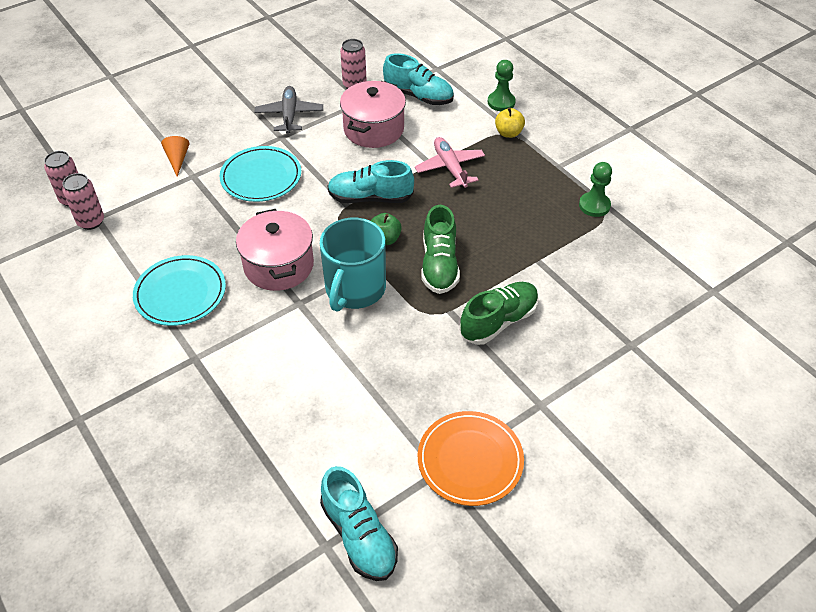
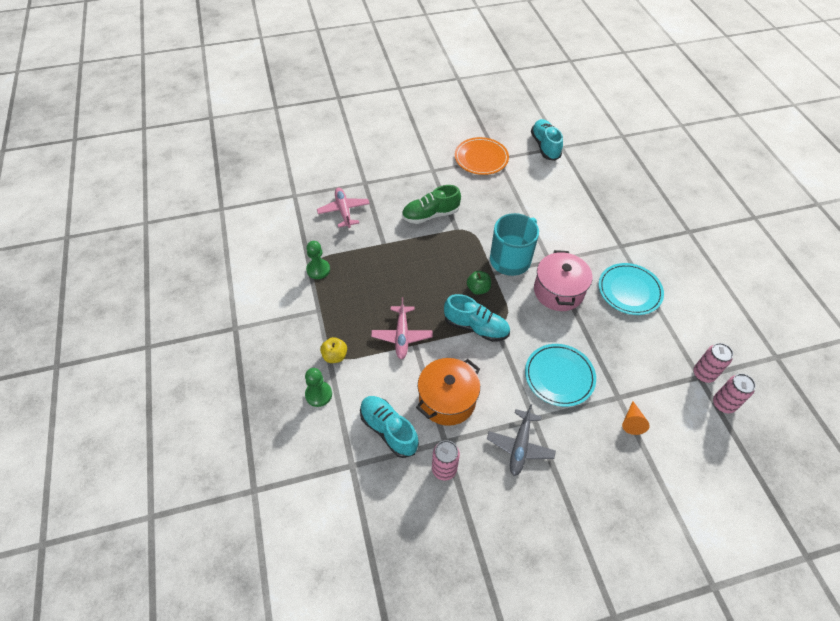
camera: 160 degrees left, 5 degrees up
pink pot [340,81,406,148] -> orange pot [416,358,480,426]
green shoe [422,205,460,294] -> none
none -> pink plane [317,187,370,228]

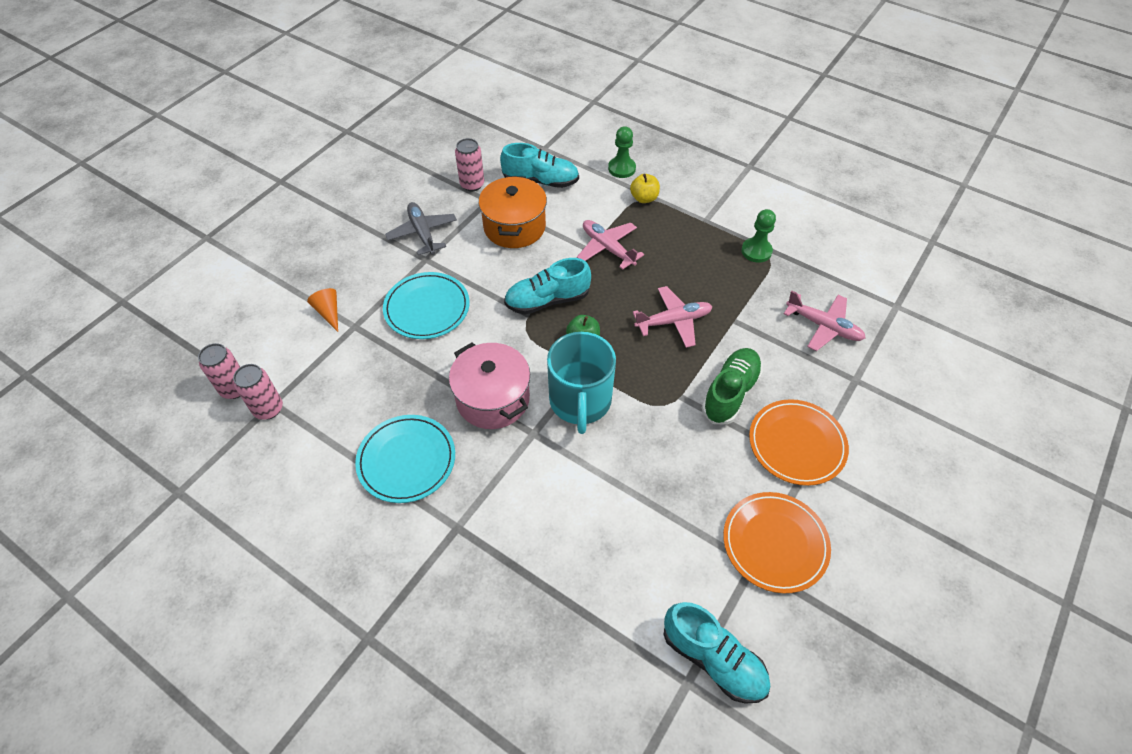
camera: 140 degrees right, 0 degrees up
none -> pink plane [633,286,712,348]
none -> orange plate [749,399,849,486]

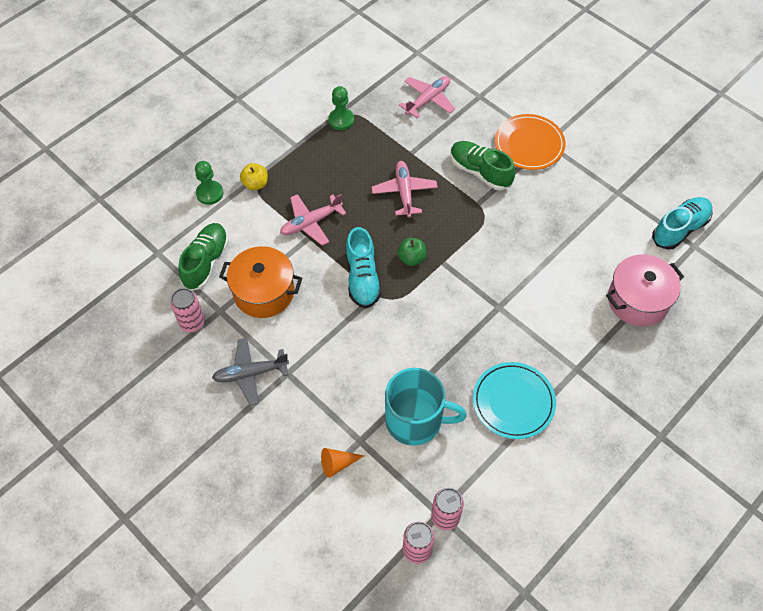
camera: 80 degrees left, 5 degrees up
turquoise plate [383,272,470,339] -> none
pink pot [449,342,530,429] -> pink pot moved to [606,254,684,326]
turquoise shoe [500,143,579,188] -> green shoe [178,223,229,291]
turquoise mug [547,332,616,434] -> turquoise mug moved to [385,368,467,446]
orange plate [723,492,831,593] -> none

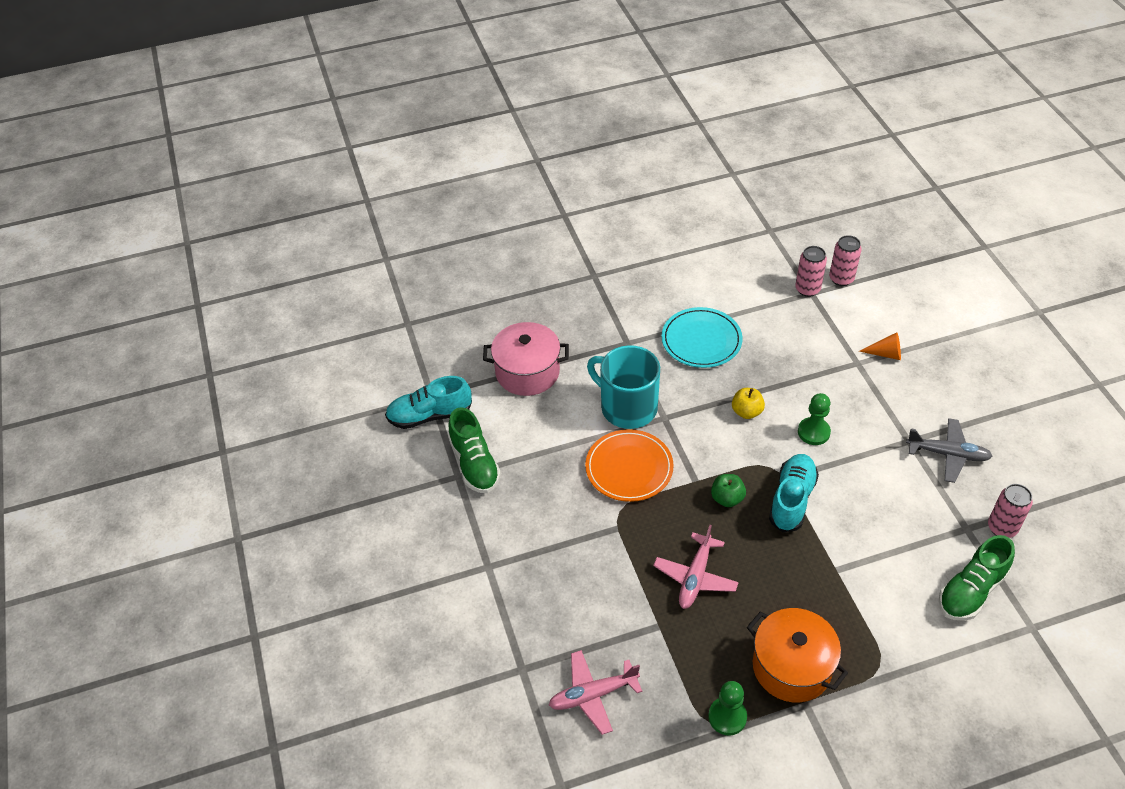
camera: 150 degrees left, 10 degrees down
green pawn [195,161,223,205] -> green pawn moved to [798,393,831,445]
orange pot [219,246,302,318] -> orange pot moved to [747,608,848,702]
yellow apple [240,163,268,190] -> yellow apple moved to [732,388,765,419]
pink plane [280,194,346,246] -> none
turquoise mug [385,368,467,446] -> turquoise mug moved to [587,345,660,429]
green shoe [450,141,515,190] -> green shoe moved to [448,407,501,493]
orange plate [495,114,566,170] -> orange plate moved to [585,429,674,502]

